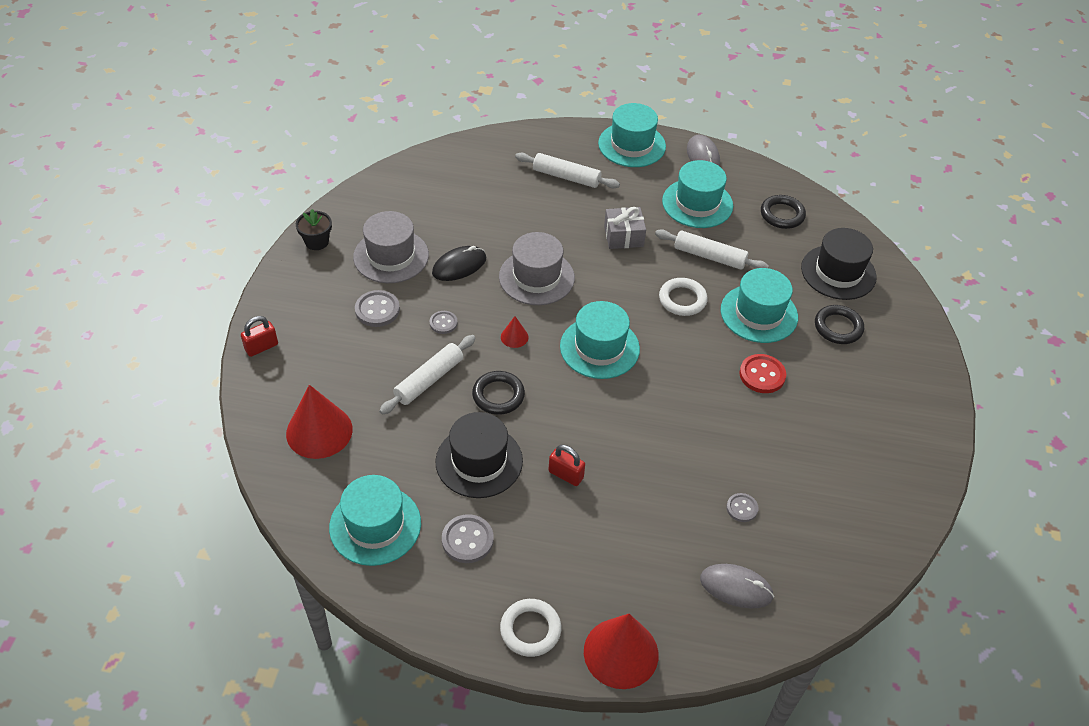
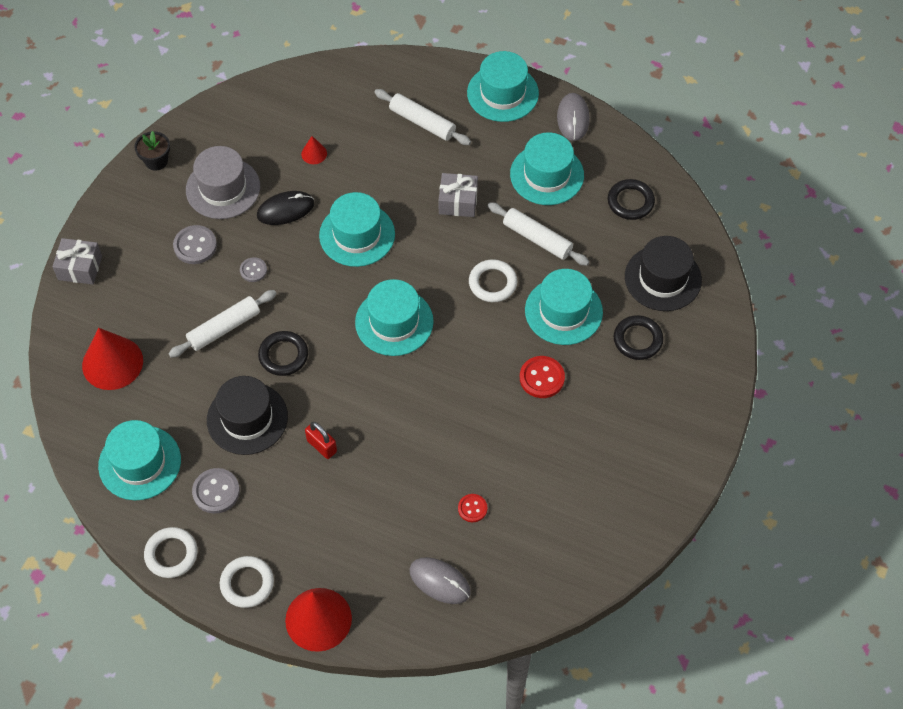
camera: 15 degrees right, 10 degrees up
red padlock [241,316,278,357] -> grey gift [52,238,102,285]
grey hat [499,232,575,305] -> turquoise hat [319,192,395,267]
red cone [501,316,529,348] -> red cone moved to [301,136,327,164]
grey button [726,493,758,522] -> red button [458,494,487,522]
none -> white ring [144,527,198,578]

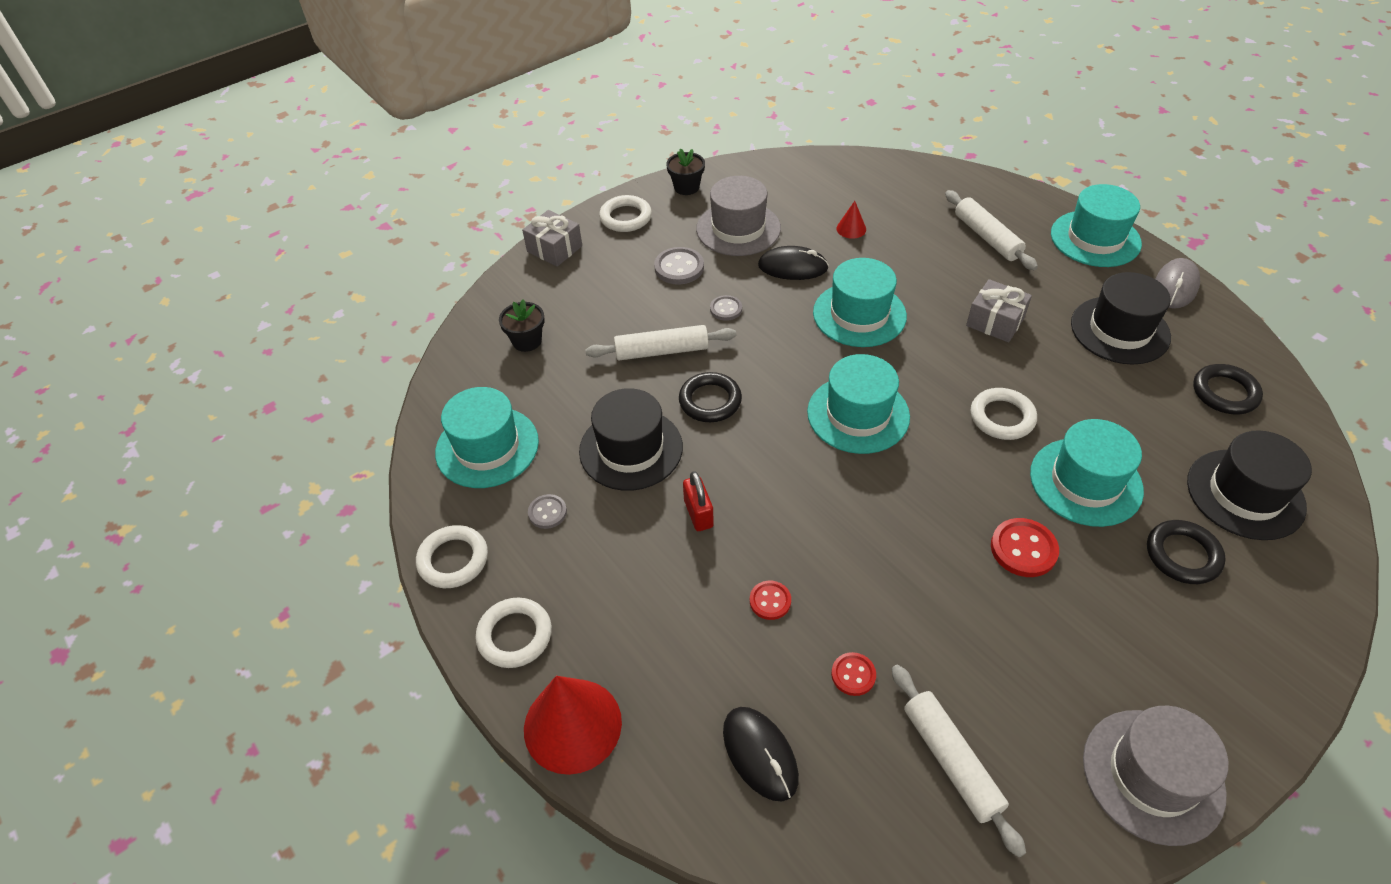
camera: 30 degrees right, 10 degrees down
red cone [82,328,143,390] -> black flower pot [499,299,545,352]
grey button [192,468,240,514] -> grey button [528,494,567,529], size x0.62
grey mouse [409,557,471,604] -> black mouse [723,707,799,801]
white rolling pin [488,202,589,266] -> white rolling pin moved to [892,665,1026,857]
turquoise hat [510,132,584,205] -> black hat [1071,272,1171,364]
none -> white ring [599,195,652,232]
none -> red button [750,581,791,620]
none -> grey hat [1083,706,1229,846]

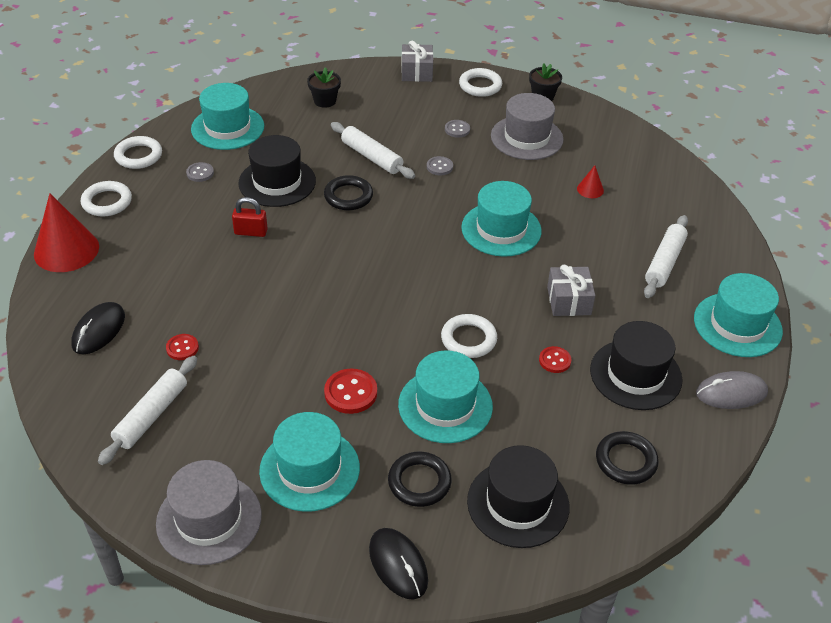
camera: 50 degrees right, 5 degrees down
grey button [654,247,704,285] -> grey button [445,120,470,138], size x0.62
red padlock [683,471,714,531] -> red padlock turned 60 degrees clockwise [232,197,268,237]
red button [750,581,791,620] -> red button moved to [539,346,571,373]
black mouse [758,246,829,280] -> black mouse moved to [369,528,428,600]
turquoise hat [807,354,910,454] -> turquoise hat moved to [259,412,360,512]

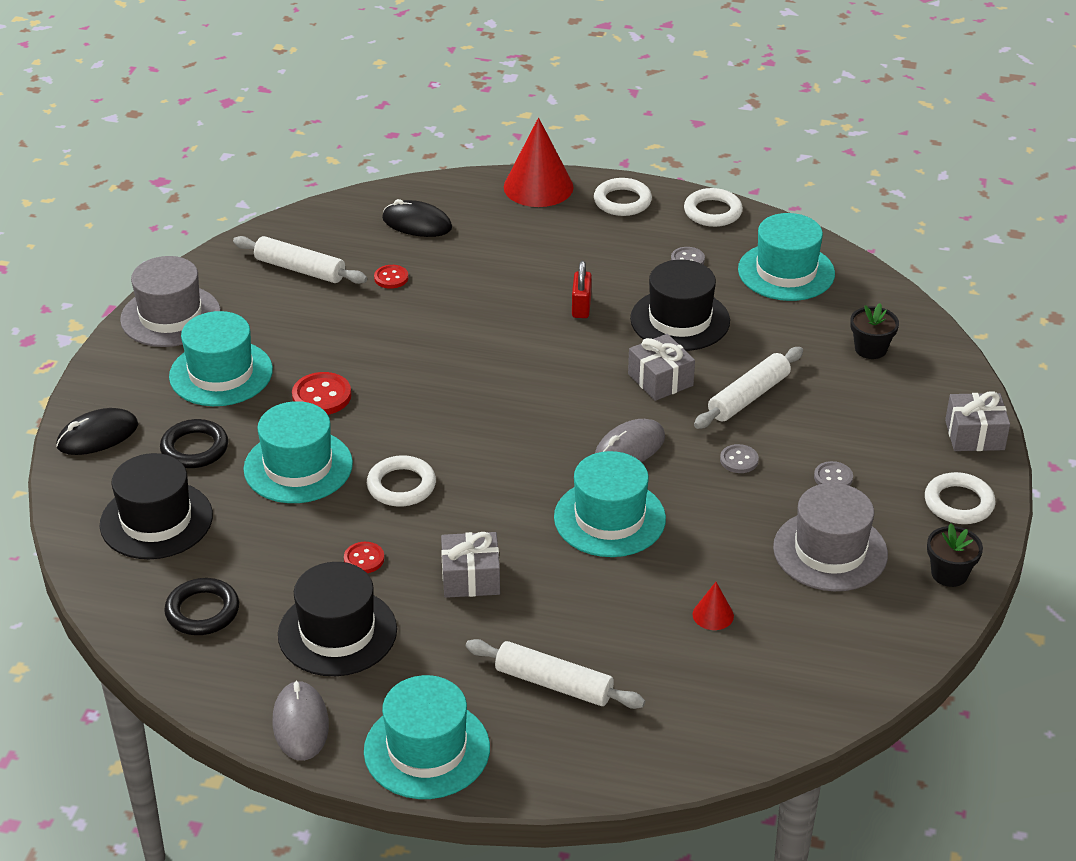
camera: 90 degrees right, 5 degrees down
black ring [324,175,373,210] -> grey gift [628,334,695,401]
none -> grey mouse [595,419,665,462]

